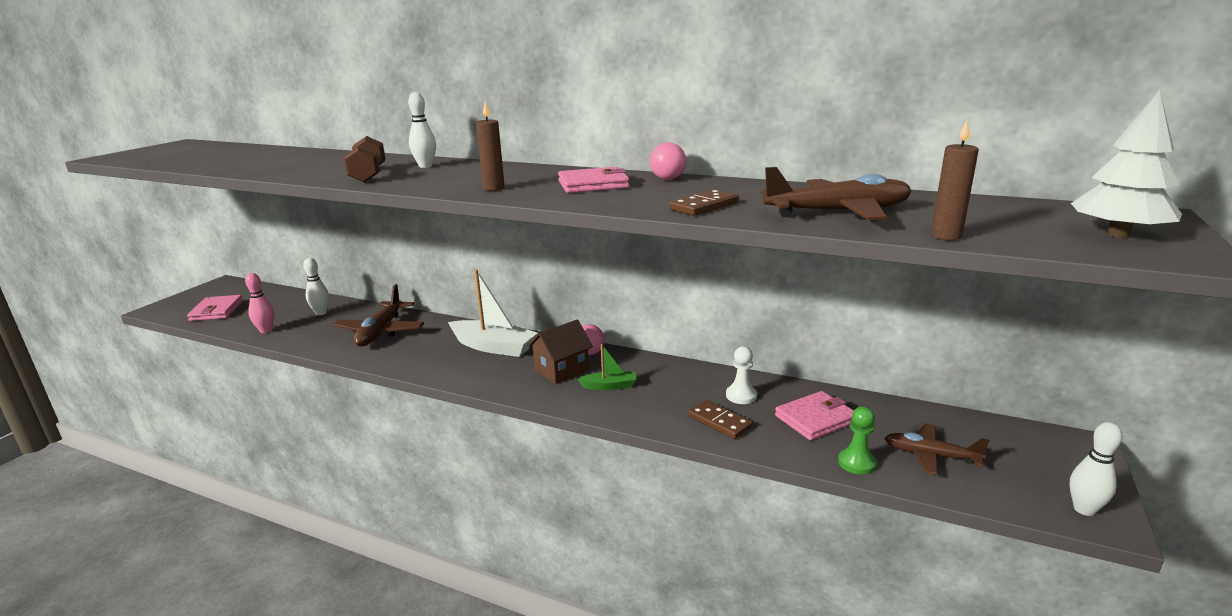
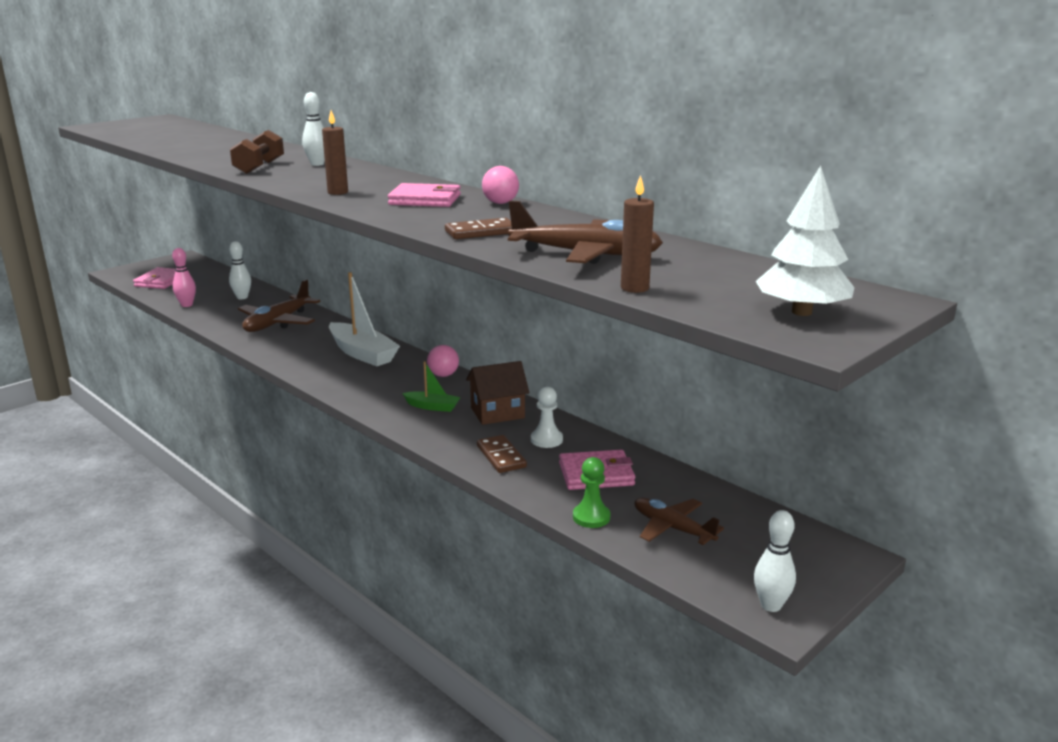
camera: 20 degrees right, 0 degrees up
brown house [528,320,593,384] -> brown house moved to [466,361,529,425]

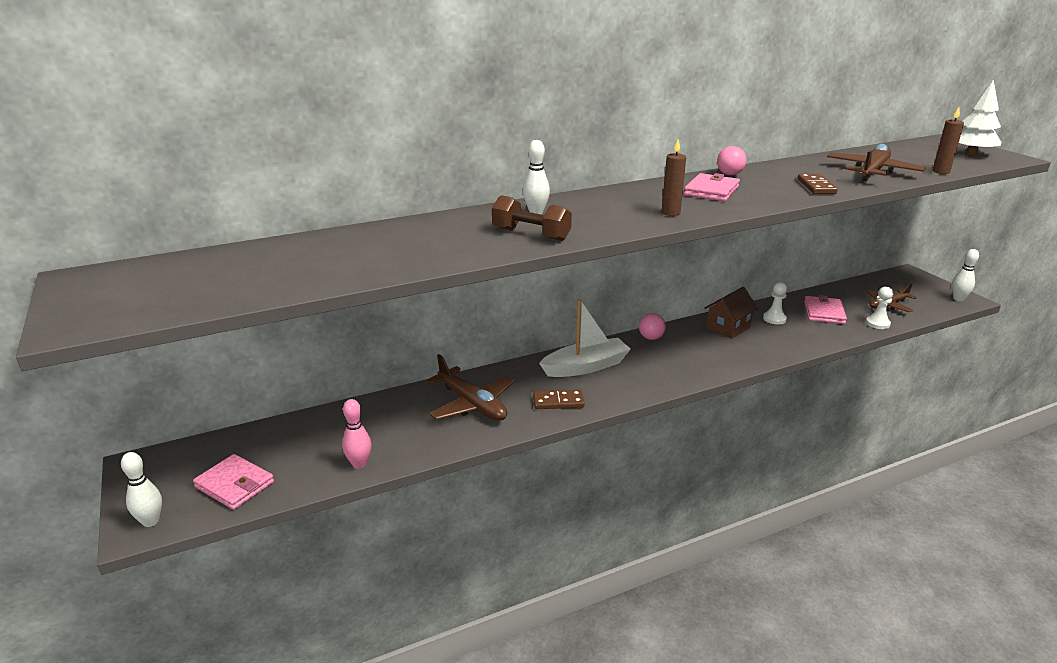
camera: 70 degrees left, 5 degrees up
white bowling pin [229,241,251,299] -> white bowling pin moved to [121,452,162,527]
green boat [402,361,460,412] -> none
brown house [466,361,529,425] -> brown house turned 45 degrees clockwise [705,287,758,339]
brown domino [477,435,527,473] -> brown domino moved to [533,390,585,409]
green pawn [573,457,610,528] -> white pawn [866,286,893,329]

